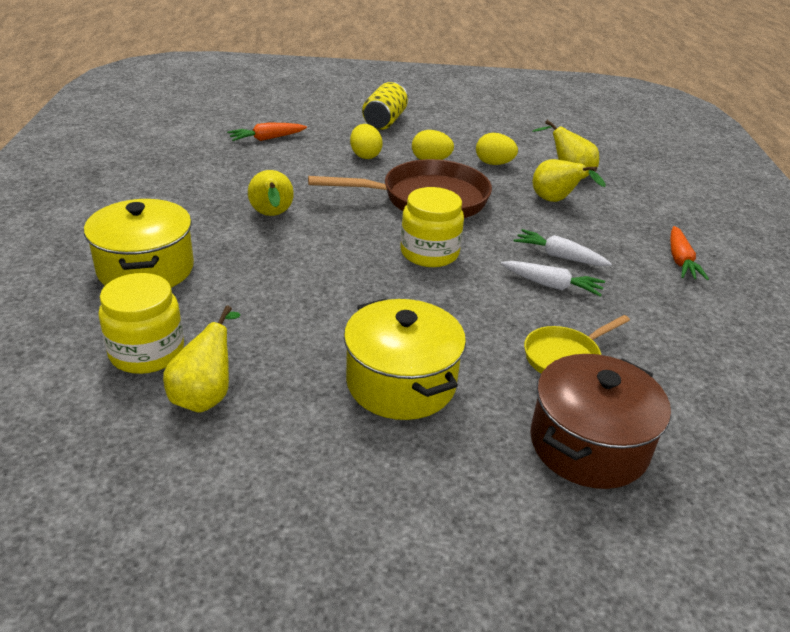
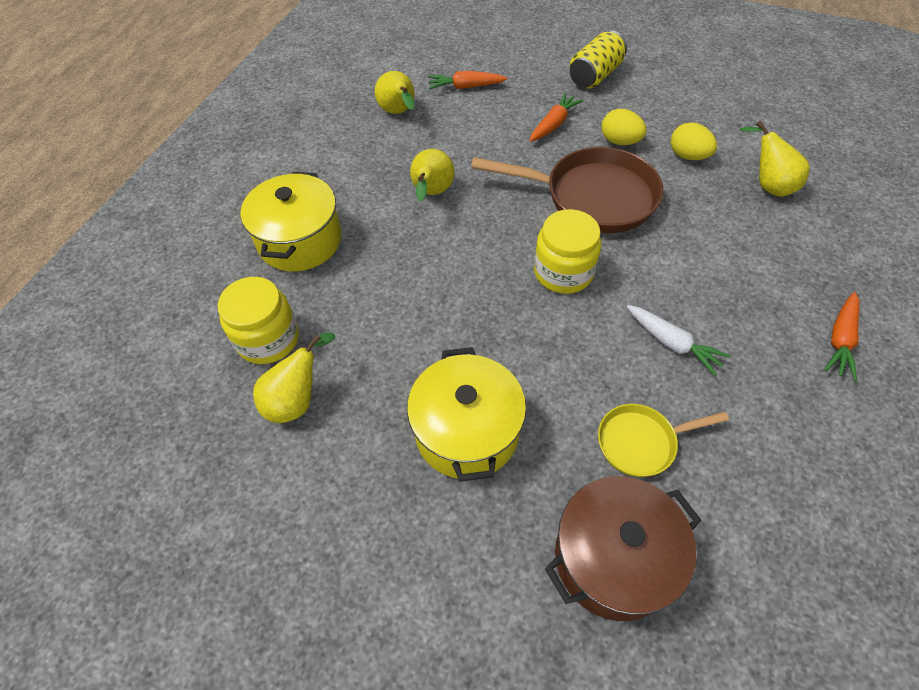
camera: 25 degrees right, 20 degrees up
yellow egg [350,124,383,159] -> orange carrot [529,93,584,142]
white carrot [514,229,612,266] -> none
yellow pear [532,159,606,202] -> yellow pear moved to [375,71,415,114]

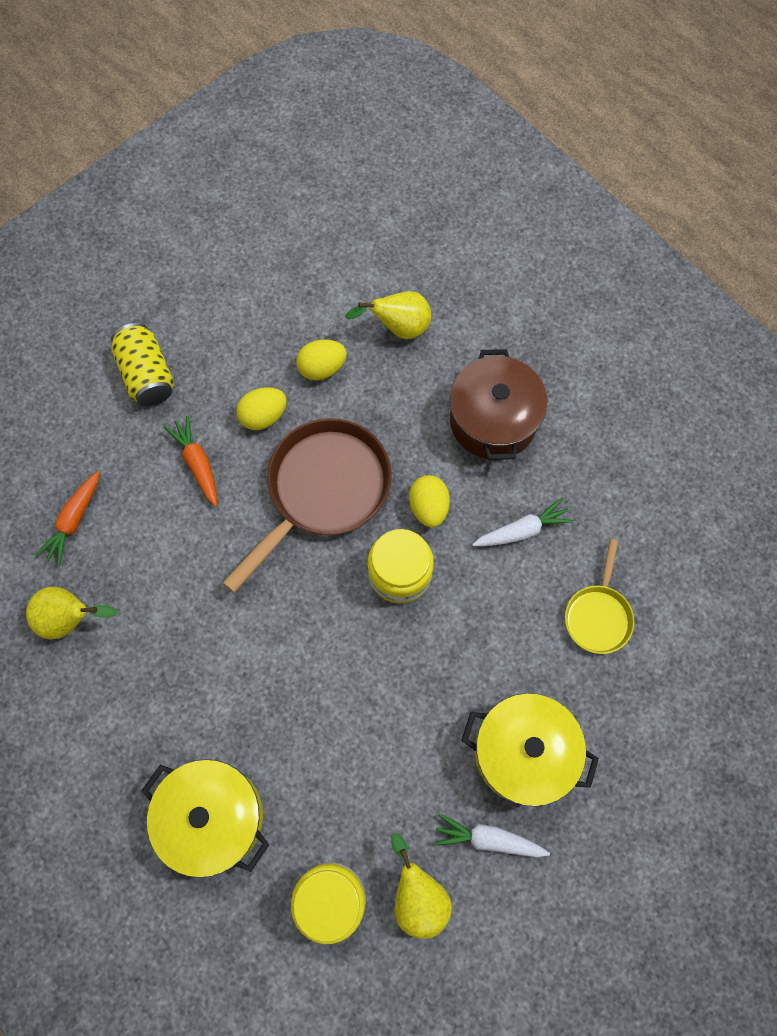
camera: 65 degrees left, 15 degrees up
yellow pear [410,149,454,202] -> none
brown pot [545,476,701,621] -> brown pot moved to [450,349,547,460]
orange carrot [824,292,860,381] -> none
none -> yellow egg [409,475,450,527]
none -> white carrot [434,814,550,858]

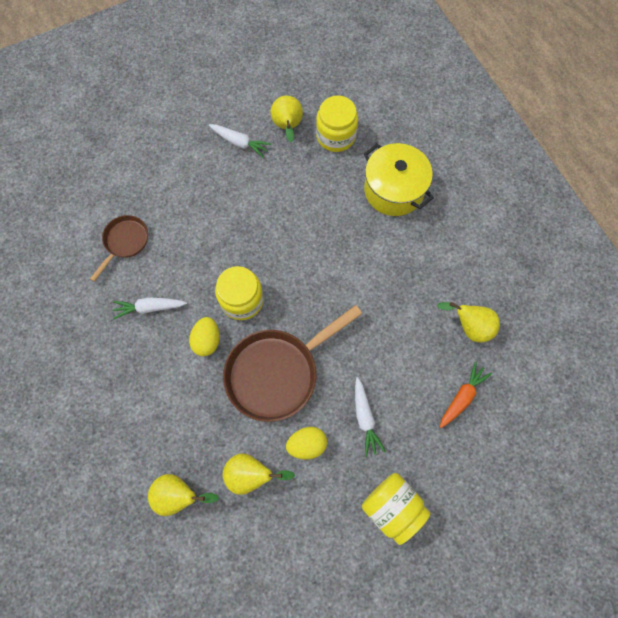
camera: 165 degrees left, 0 degrees up
yellow can [111,323,174,406] -> yellow jar [362,473,430,545]
orange carrot [164,415,217,506] -> white carrot [355,377,386,457]
yellow egg [296,340,347,380] -> yellow pear [223,453,295,495]
brown pot [450,349,547,460] -> none
yellow pot [461,693,599,806] -> none
yellow pan [565,539,635,654] -> brown pan [90,215,148,282]

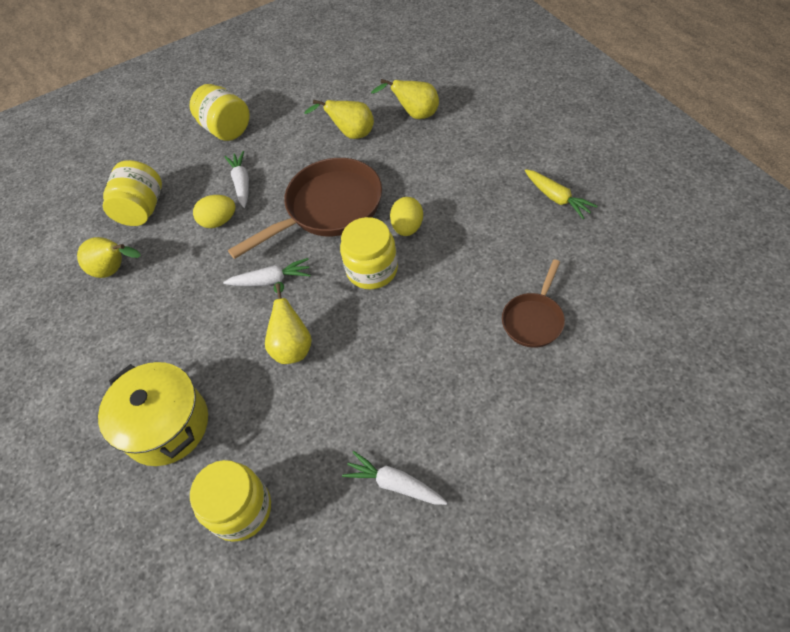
camera: 175 degrees left, 15 degrees down
white carrot [112,298,187,320] -> white carrot moved to [223,258,311,286]
yellow pear [271,96,303,143] -> yellow pear moved to [265,282,312,364]
yellow egg [286,427,327,460] -> yellow egg moved to [193,195,236,228]
orange carrot [440,361,492,428] -> yellow jar [103,160,162,226]
none -> yellow carrot [525,169,598,219]

